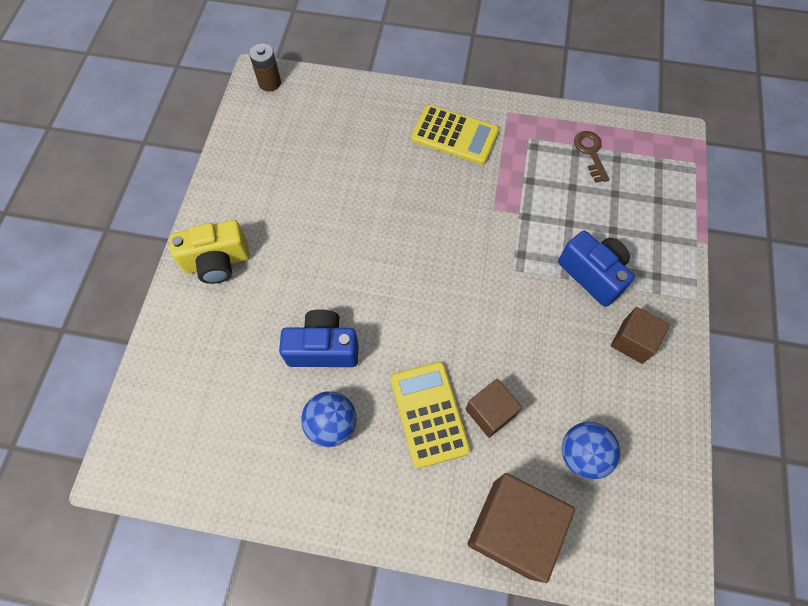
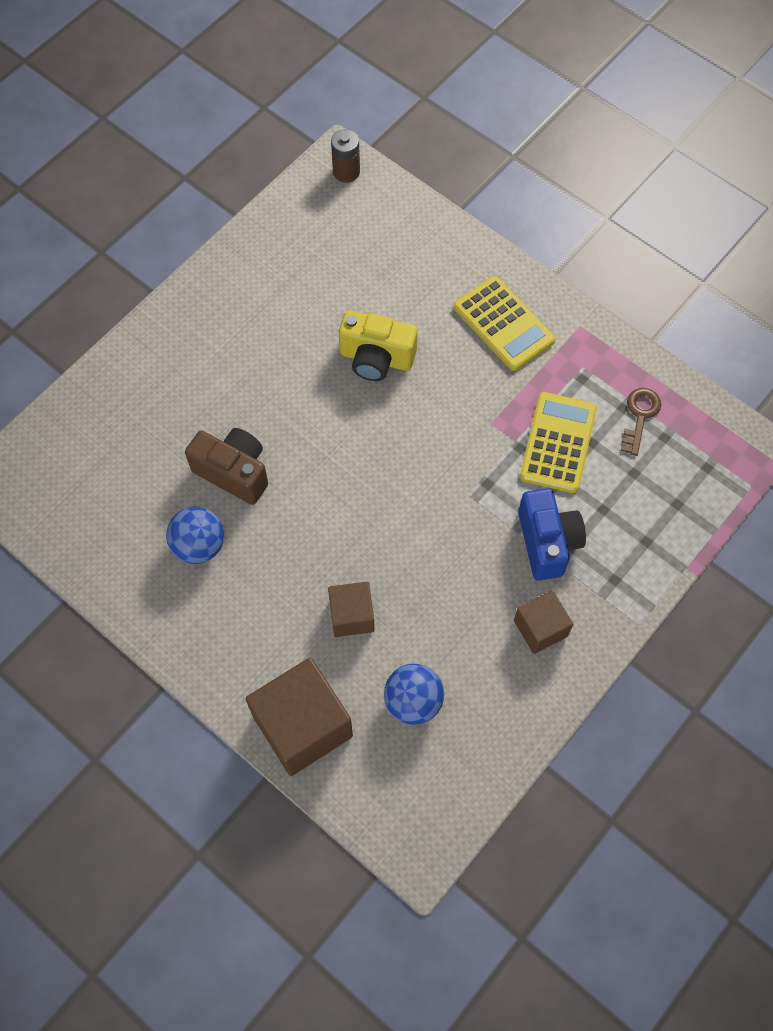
camera: 30 degrees right, 0 degrees up
yellow camera [169,220,250,284] -> yellow camera moved to [339,310,418,381]
blue camera [279,309,359,367] -> brown camera [185,428,268,505]
yellow calculator [390,362,470,469] -> yellow calculator moved to [520,392,597,493]

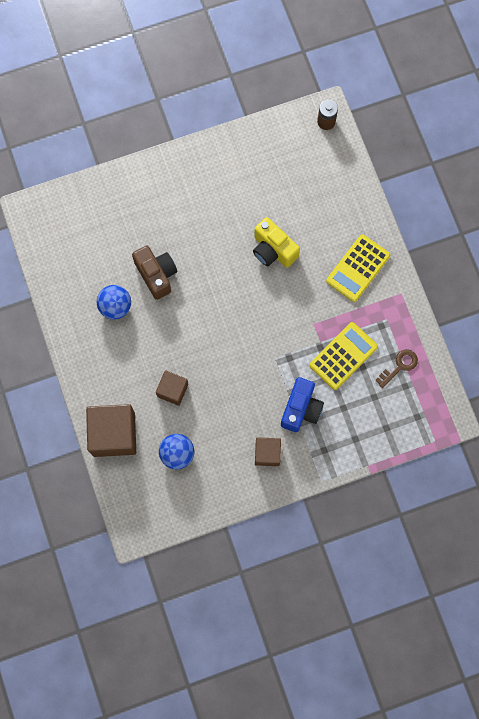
camera: 30 degrees right, 10 degrees up
yellow calculator [454,276,555,371] -> yellow calculator turned 45 degrees clockwise [326,234,390,302]

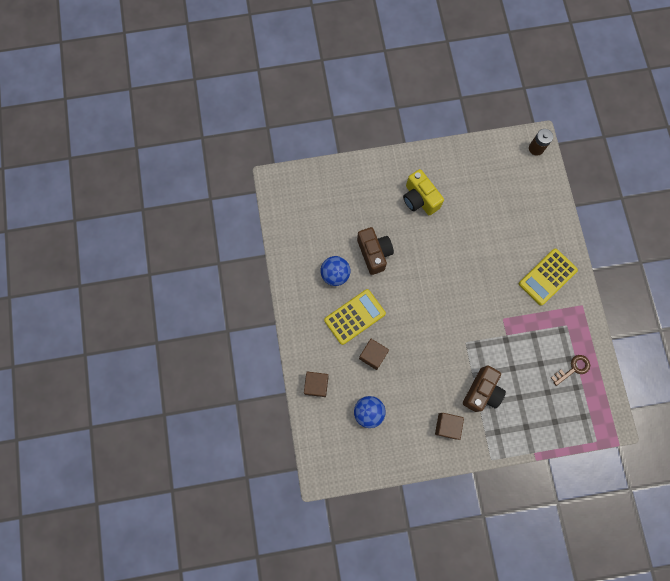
camera: 10 degrees right, 0 degrees up
brown cube [86,404,136,457] -> brown cube [304,372,329,397], size x0.56
yellow camera [253,217,300,268] -> yellow camera moved to [403,169,444,215]
blue camera [281,377,324,432] -> brown camera [463,365,506,412]
yellow calculator [309,322,378,390] -> yellow calculator moved to [324,289,386,345]

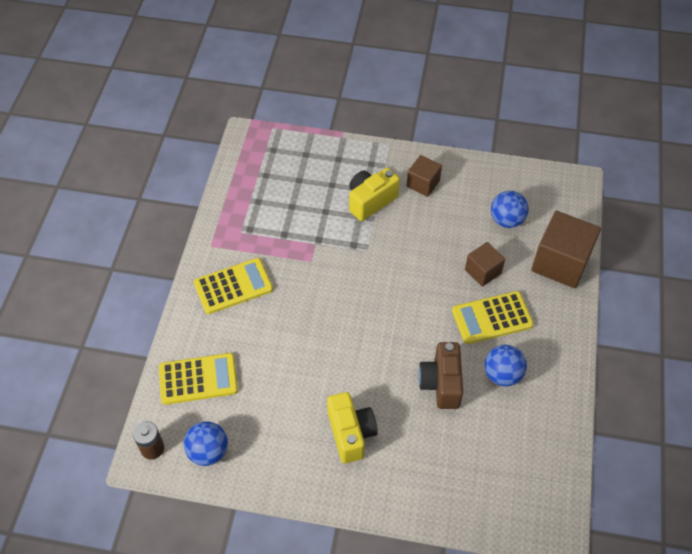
camera: 160 degrees left, 20 degrees down
brown cube [304,372,329,397] -> brown cube [531,211,601,288], size x1.77
brown camera [463,365,506,412] -> yellow camera [349,168,400,221]
brown key [551,355,590,386] -> none
none -> yellow calculator [159,353,238,405]
none -> blue ball [184,421,228,466]

